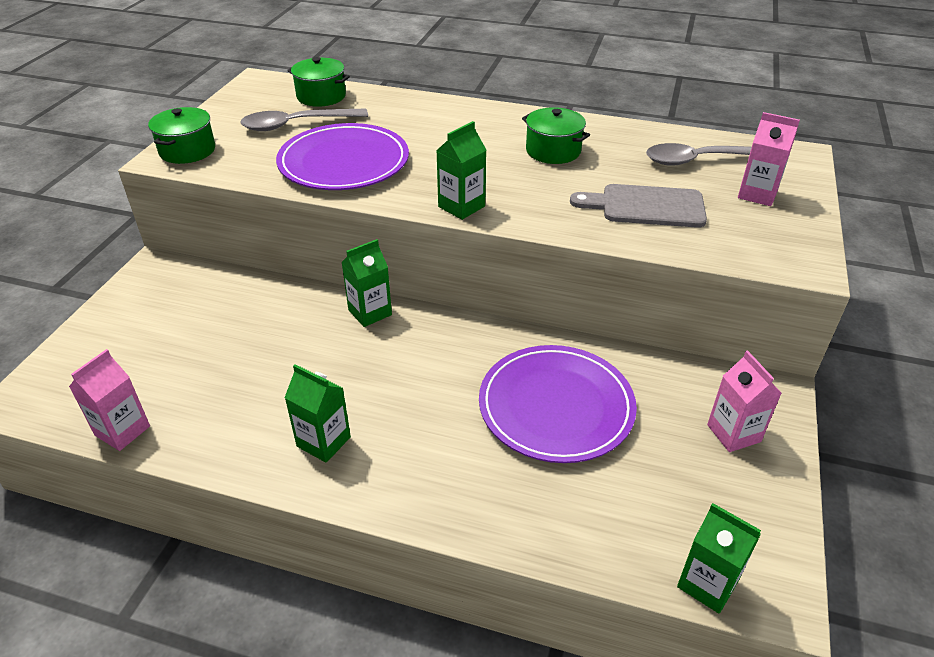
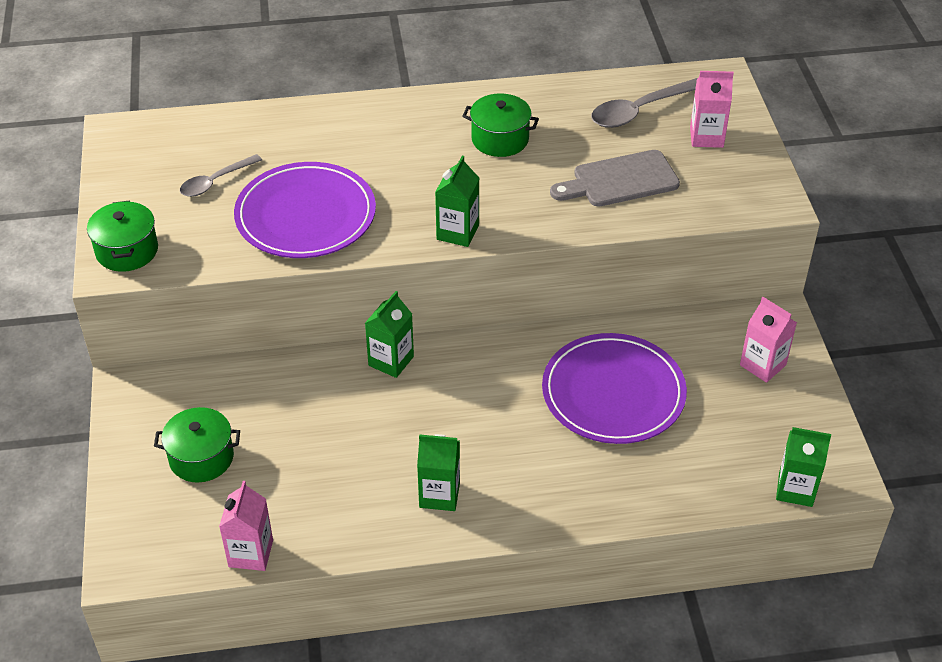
camera: 25 degrees left, 5 degrees up
grey spoon [240,109,368,131] -> grey spoon [180,154,262,197], size x0.66
green pot [287,57,350,107] -> green pot moved to [154,407,240,482]

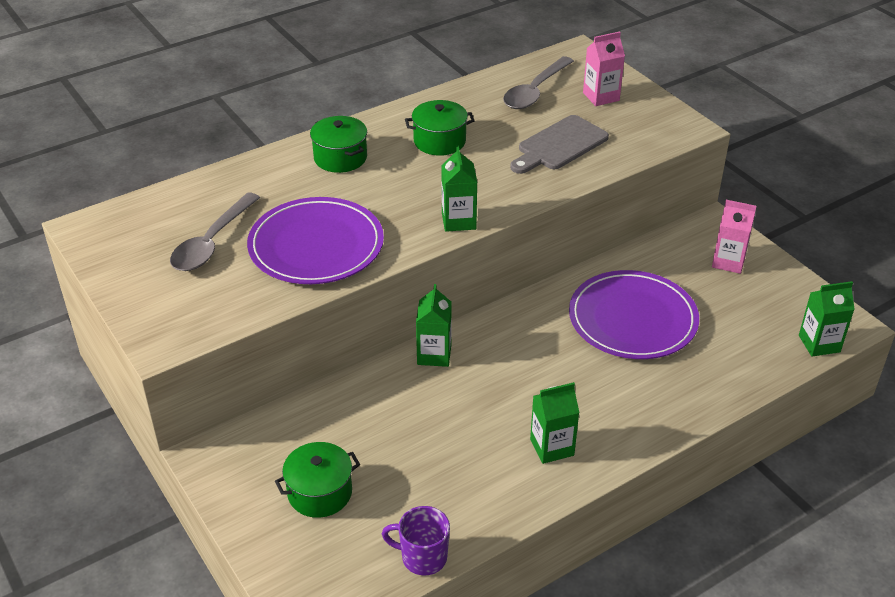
camera: 25 degrees left, 5 degrees down
green pot [87,201,158,272] -> green pot moved to [310,116,367,173]
grey spoon [180,154,262,197] -> grey spoon [170,192,260,271], size x1.53
pink carton [219,481,273,571] -> purple mug [382,506,450,576]

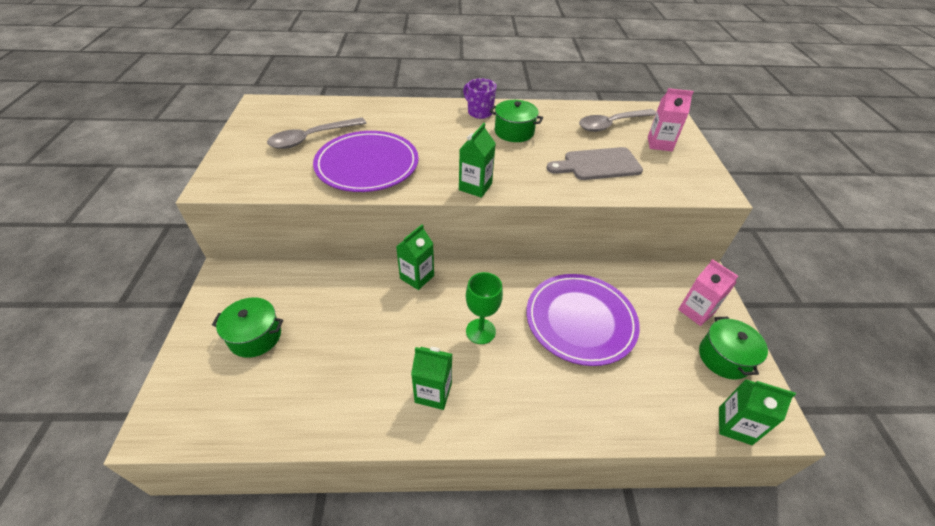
camera: 30 degrees right, 5 degrees up
green pot [310,116,367,173] -> green pot moved to [699,317,768,380]
purple mug [382,506,450,576] -> purple mug moved to [463,78,497,119]
none -> green goblet [466,272,503,344]

